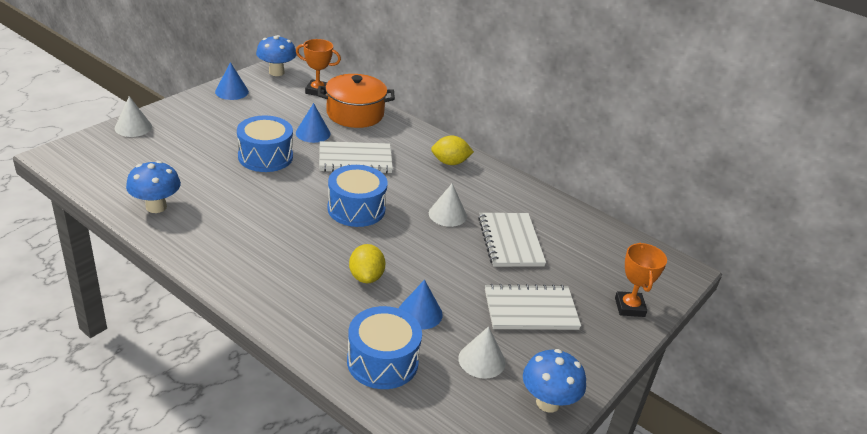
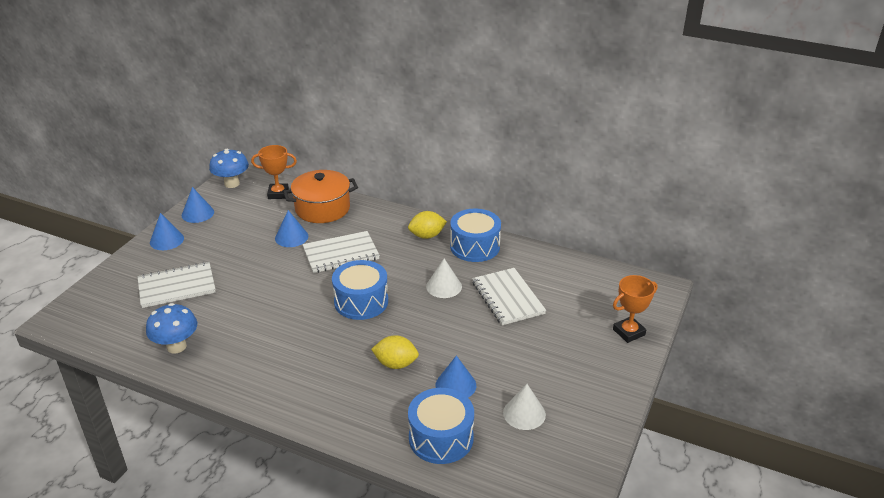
camera: 10 degrees left, 0 degrees up
white cone [115,96,152,137] -> none
blue drum [237,115,293,172] -> blue drum moved to [450,209,501,262]
yellow lemon [349,244,386,283] -> yellow lemon turned 60 degrees counterclockwise [371,335,419,369]
white notebook [485,284,581,330] -> white notebook moved to [137,262,216,308]
blue mushroom [523,349,586,412] -> none
orange trophy [615,242,667,317] -> orange trophy turned 75 degrees clockwise [613,275,658,343]
none -> blue cone [150,213,184,250]

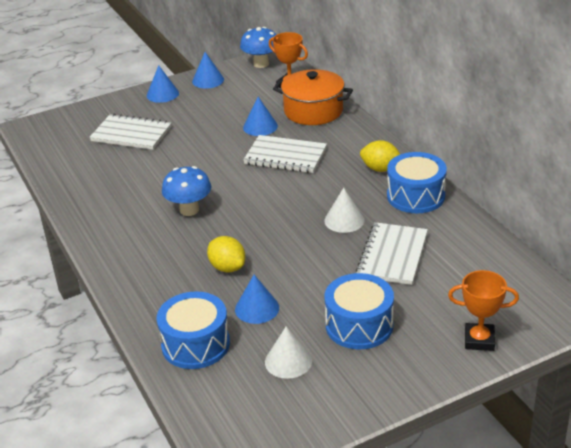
camera: 40 degrees right, 0 degrees up
blue mushroom [146,303,197,354] -> blue mushroom moved to [162,166,212,216]
blue drum [332,260,388,320] -> blue drum moved to [325,273,394,349]

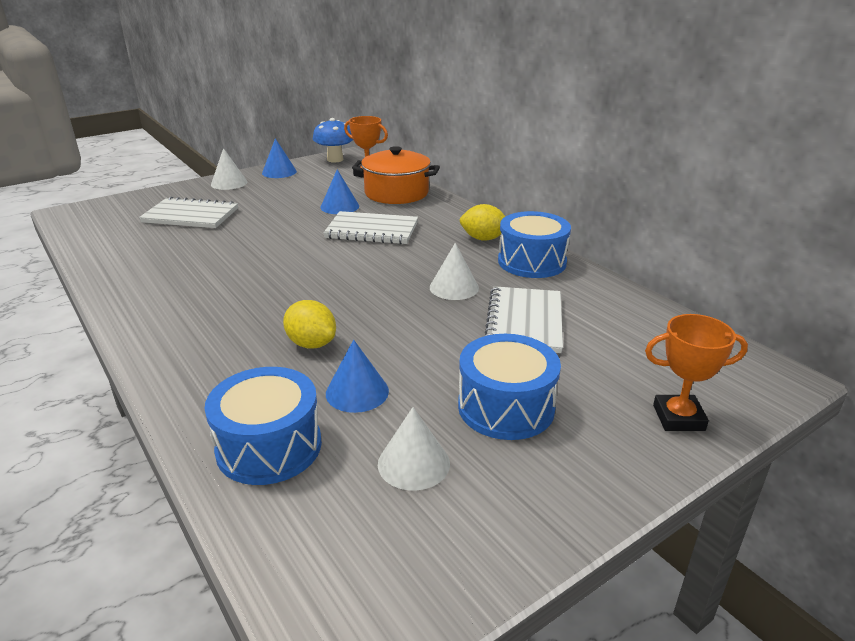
camera: 10 degrees left, 5 degrees down
blue cone [147,65,179,103] -> white cone [211,148,247,190]
blue mushroom [162,166,212,216] -> none

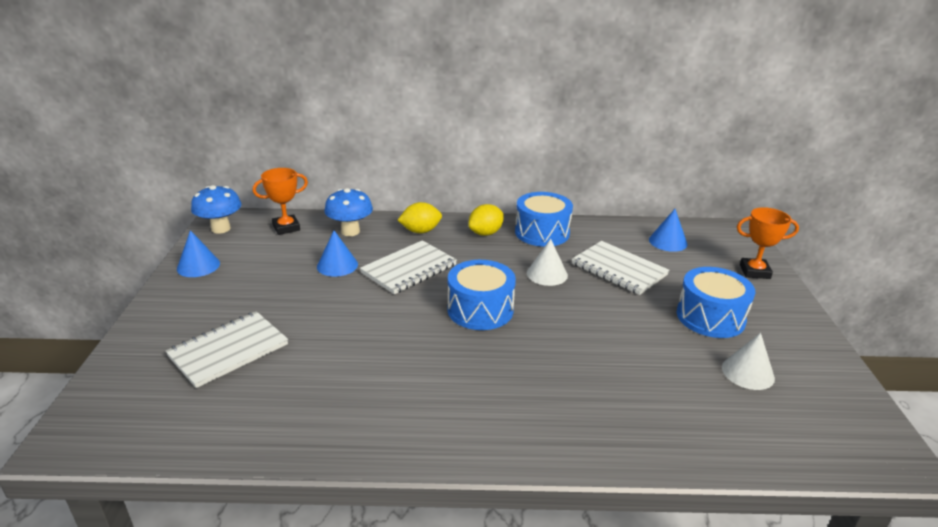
camera: 55 degrees left, 0 degrees up
blue drum [205,367,322,485] -> blue drum moved to [448,260,516,330]
white cone [211,148,247,190] -> none
yellow lemon [283,300,336,349] -> yellow lemon moved to [398,202,442,233]
blue cone [326,340,389,413] -> blue cone moved to [649,209,688,252]
orange pot [352,146,440,204] -> blue mushroom [324,188,373,236]
orange trophy [645,314,748,431] -> orange trophy turned 60 degrees clockwise [737,207,799,279]

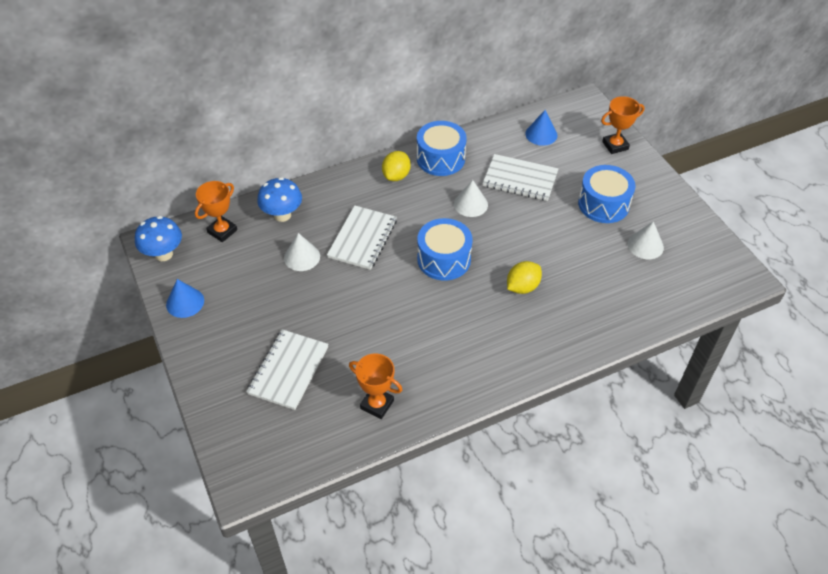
camera: 25 degrees left, 20 degrees up
blue cone [317,230,358,277] -> white cone [284,233,320,271]
yellow lemon [398,202,442,233] -> yellow lemon moved to [507,261,542,294]
none -> orange trophy [349,353,402,419]

